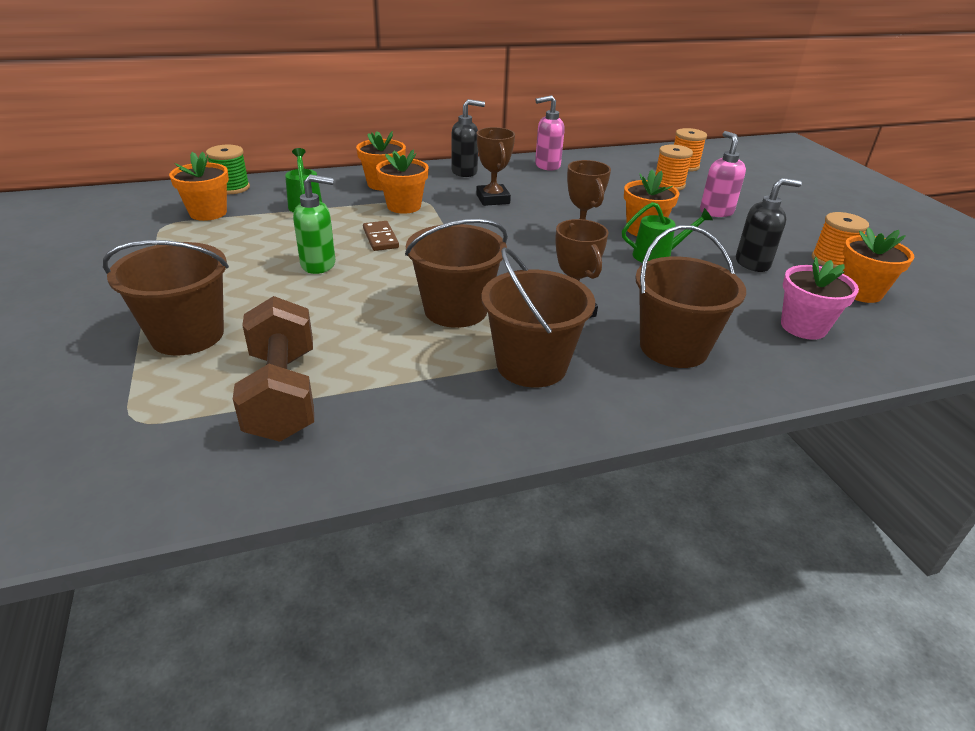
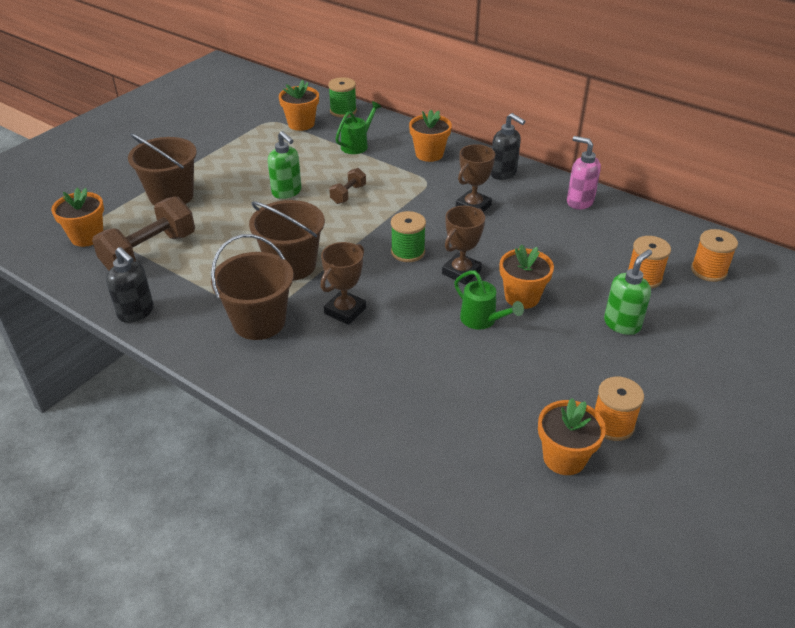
camera: 55 degrees right, 5 degrees up
brown domino [363,221,399,251] -> brown dumbbell [329,168,366,204]
orange flower pot [376,149,429,214] -> orange flower pot moved to [51,188,104,247]
brown bucket [635,225,746,368] -> none
pink soap dispenser [700,131,746,217] -> green soap dispenser [604,249,652,335]
black soap dispenser [736,178,802,272] -> black soap dispenser moved to [106,247,154,323]
pink flower pot [781,257,859,340] -> none
none -> green spool [391,211,426,262]

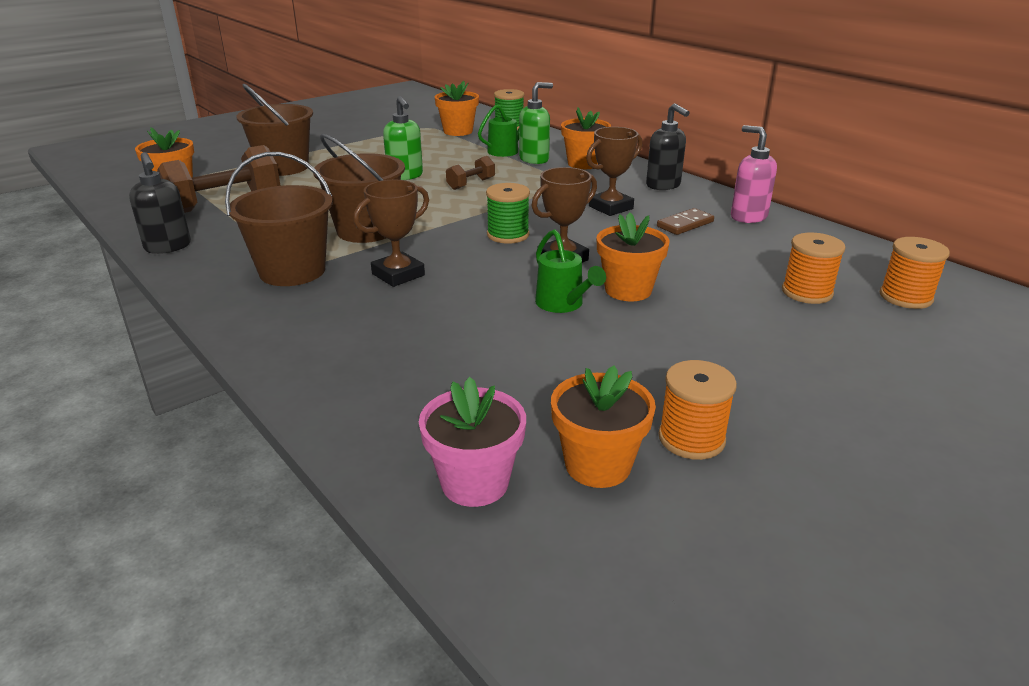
camera: 15 degrees right, 10 degrees down
green soap dispenser [604,249,652,335] -> green soap dispenser moved to [519,82,553,164]
none -> pink flower pot [419,377,526,507]
none -> brown domino [657,208,714,235]

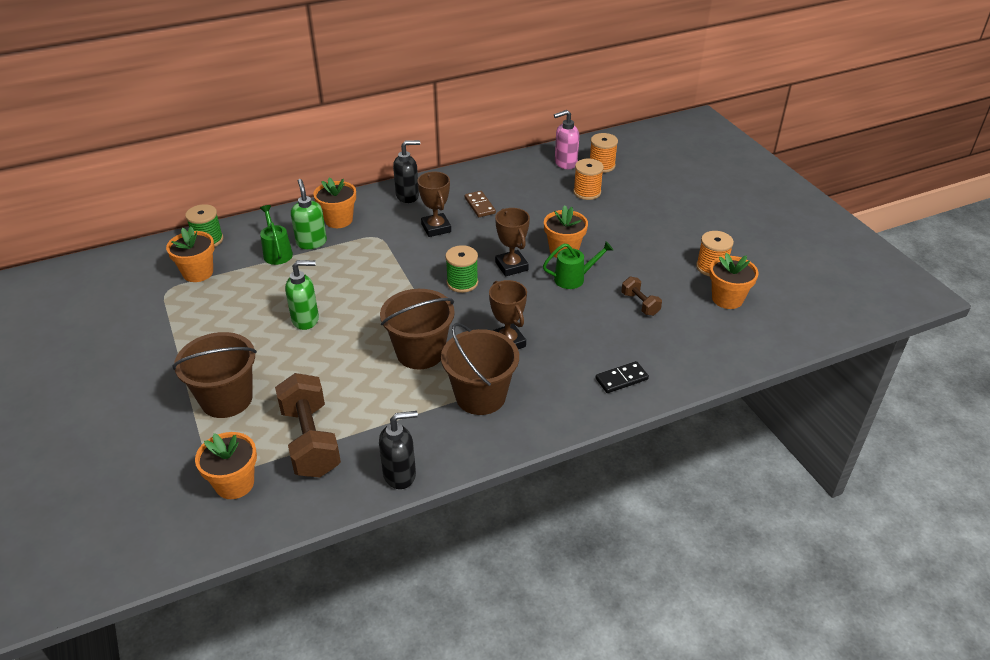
camera: 75 degrees left, 10 degrees up
pink flower pot [419,377,526,507] -> none
brown dumbbell [446,156,495,190] -> brown dumbbell moved to [621,277,662,316]
pink soap dispenser [731,125,777,223] -> pink soap dispenser moved to [554,110,579,169]
none -> black domino [595,361,649,393]

